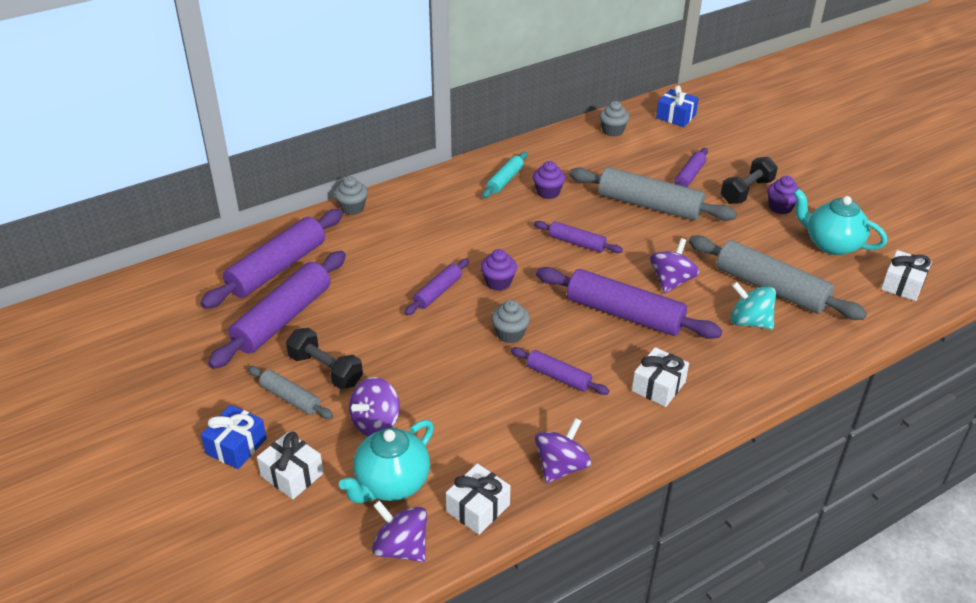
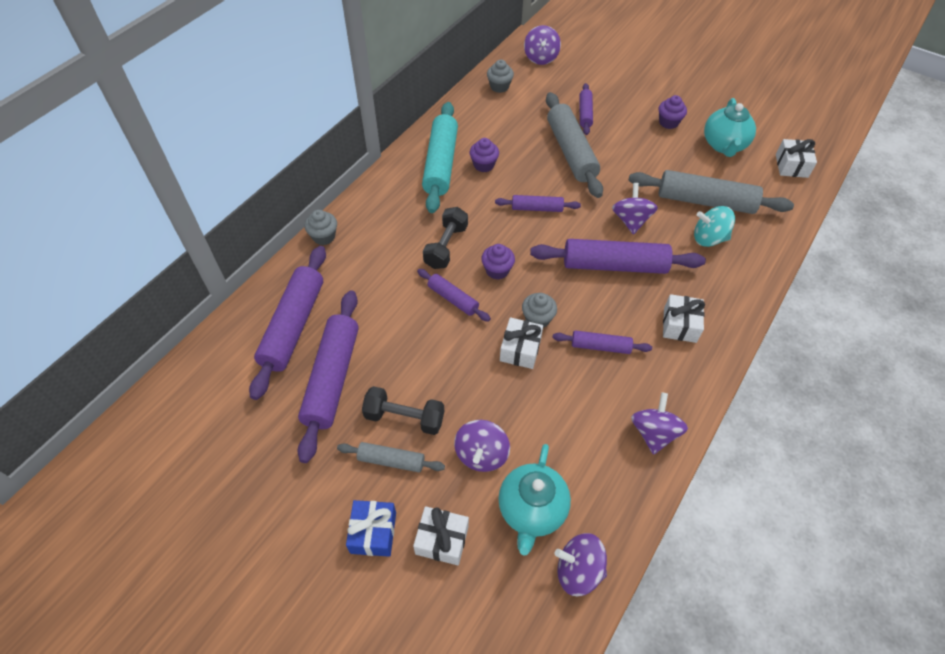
camera: 25 degrees left, 15 degrees up
purple rolling pin [405,258,469,315] -> purple rolling pin turned 60 degrees counterclockwise [417,269,491,322]
white gift [446,464,511,535] -> white gift moved to [500,317,543,369]
turquoise rolling pin [482,152,527,198] -> turquoise rolling pin [422,102,458,213], size x1.89
grey rolling pin [569,167,737,221] -> grey rolling pin turned 75 degrees clockwise [546,92,603,198]
blue gift [656,85,699,127] -> purple spinning top [524,25,561,65]
black dumbbell [721,157,778,204] -> black dumbbell moved to [423,207,468,269]
turquoise teapot [793,189,887,255] -> turquoise teapot turned 90 degrees counterclockwise [704,98,756,157]

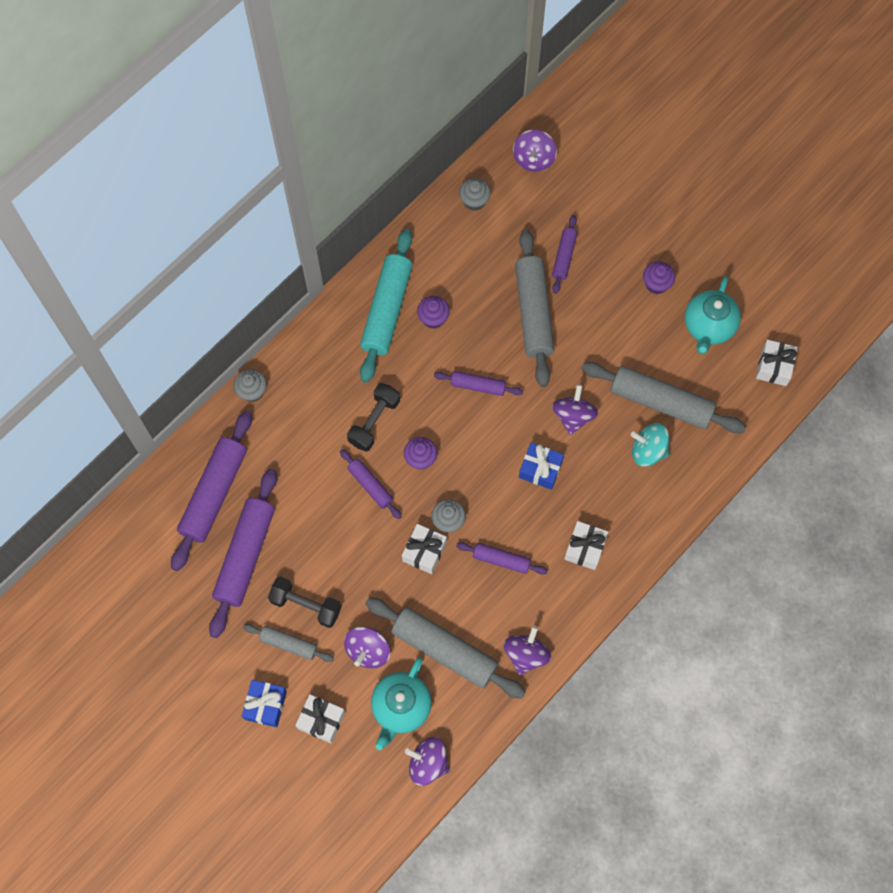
camera: 10 degrees right, 15 degrees up
purple rolling pin [530,239,706,274] -> blue gift [519,443,564,490]
none -> grey rolling pin [365,598,526,699]

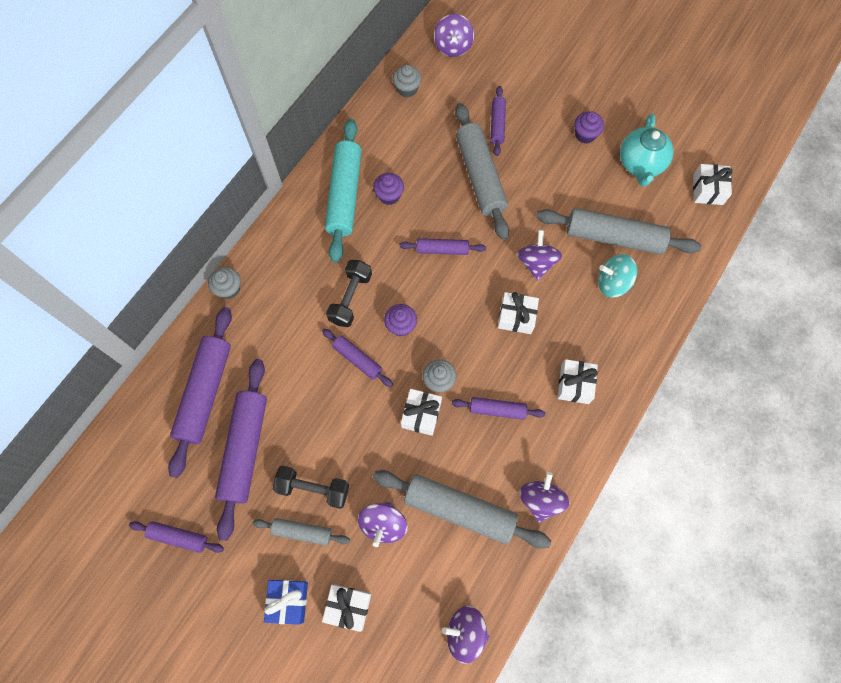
camera: 10 degrees left, 0 degrees up
turquoise teapot [371,657,432,750] -> none
blue gift [519,443,564,490] -> white gift [498,292,539,334]
none -> purple rolling pin [129,521,224,553]

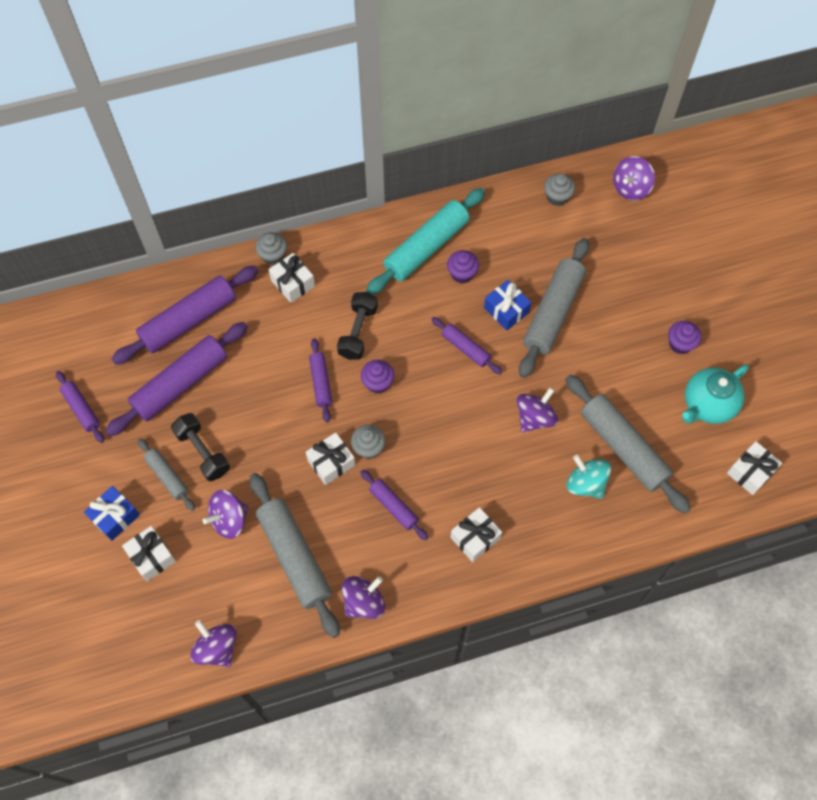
camera: 40 degrees right, 5 degrees down
black dumbbell [326,260,372,327] -> black dumbbell turned 45 degrees counterclockwise [337,292,378,360]
purple rolling pin [491,86,506,156] -> none
white gift [498,292,539,334] -> white gift moved to [269,253,315,303]
none -> blue gift [484,280,531,330]

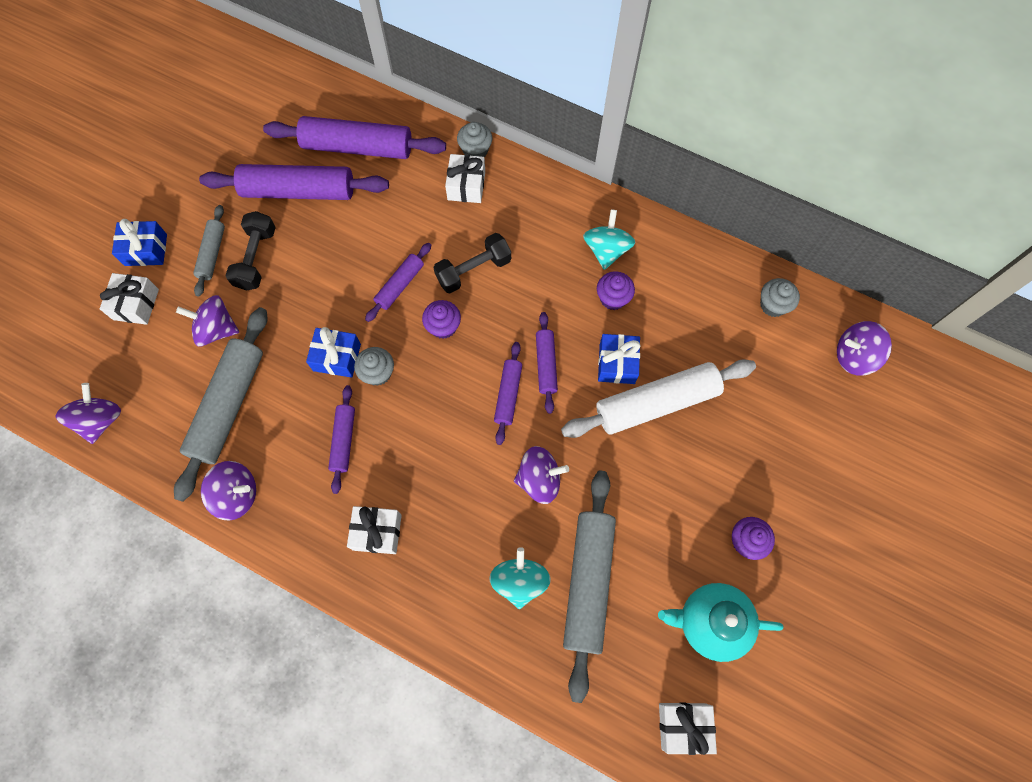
camera: 45 degrees right, 5 degrees up
purple rolling pin [56,371,104,443] -> purple rolling pin moved to [494,342,522,445]
white gift [306,432,355,485] -> blue gift [306,327,361,378]
turquoise rolling pin [366,188,485,295] -> turquoise spinning top [583,209,636,270]
grey rolling pin [519,238,589,378] -> white rolling pin [561,359,756,438]

